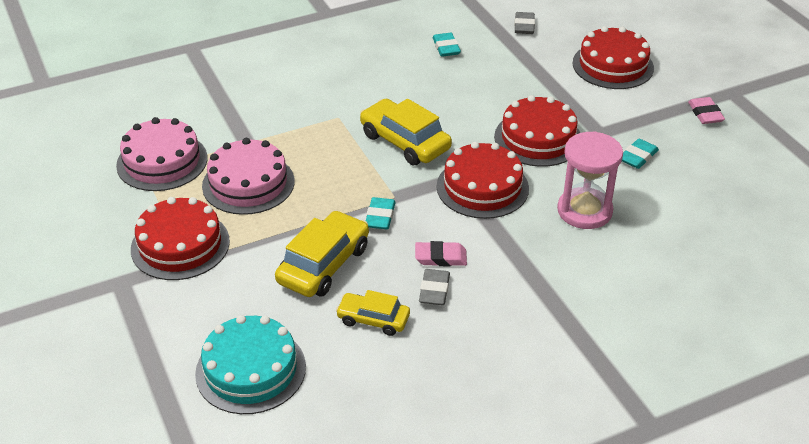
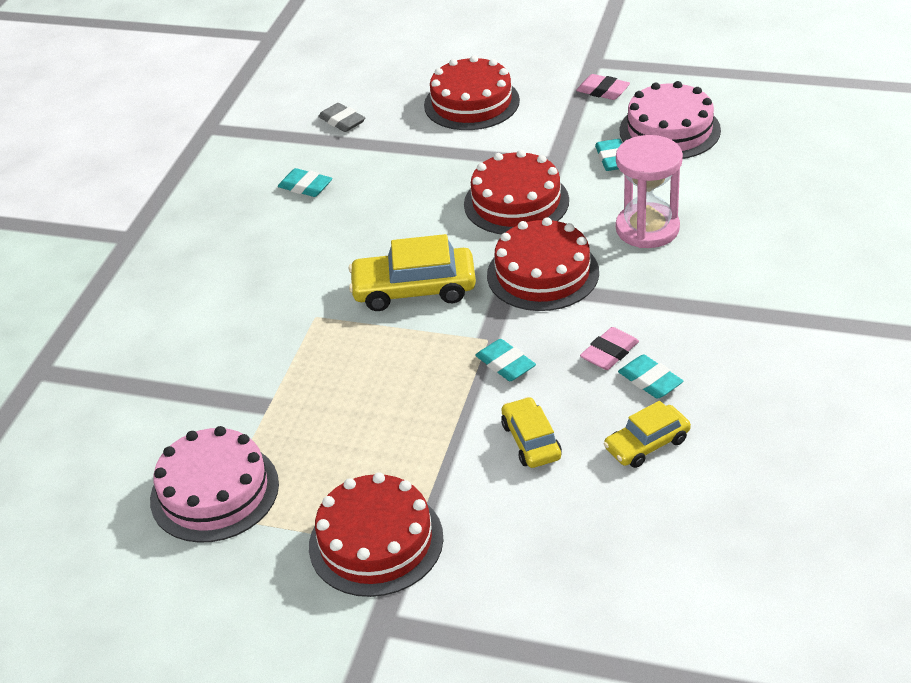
camera: 45 degrees left, 0 degrees up
turquoise cake [195,315,306,414] -> none
pink cake [202,138,295,215] -> pink cake moved to [620,81,721,159]
yellow car [275,211,369,297] -> yellow car [501,397,562,468], size x0.61
grey eraser [419,269,450,305] -> turquoise eraser [618,354,684,399]

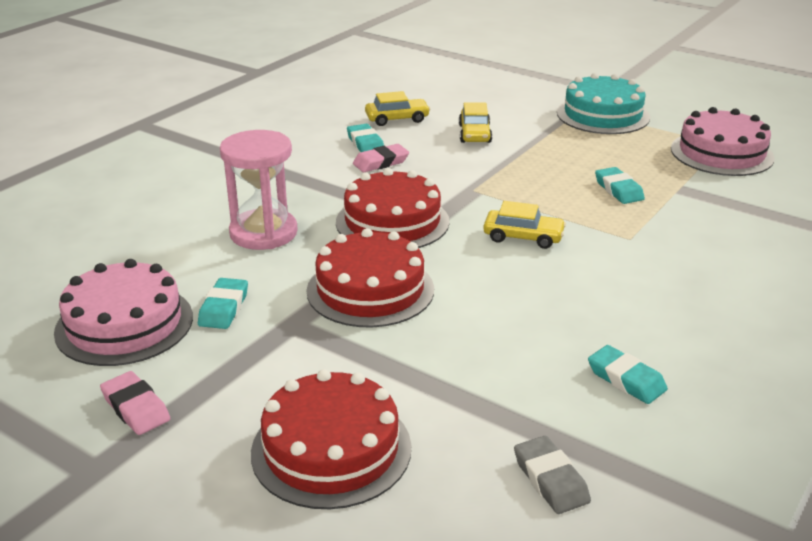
camera: 165 degrees left, 10 degrees down
red cake [309,472,443,597] -> turquoise cake [557,73,650,134]
yellow car [349,234,476,311] -> yellow car [483,201,566,249], size x0.61
turquoise eraser [475,339,536,381] -> turquoise eraser moved to [595,167,645,204]

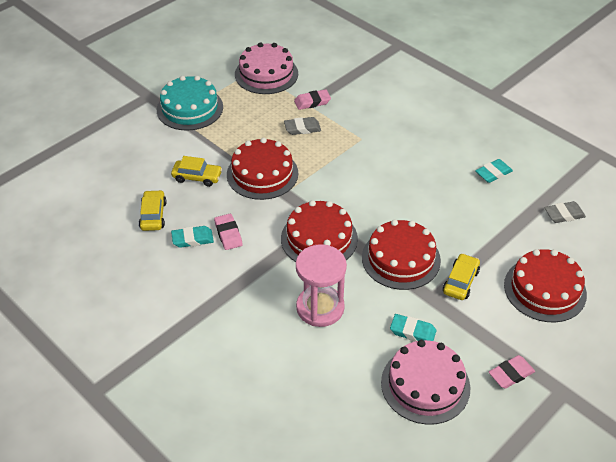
camera: 80 degrees left, 15 degrees up
yellow car [483,201,566,249] -> yellow car moved to [443,253,480,300]
turquoise eraser [595,167,645,204] -> grey eraser [284,117,321,135]
none -> red cake [227,138,298,200]
none -> pink eraser [294,89,331,110]

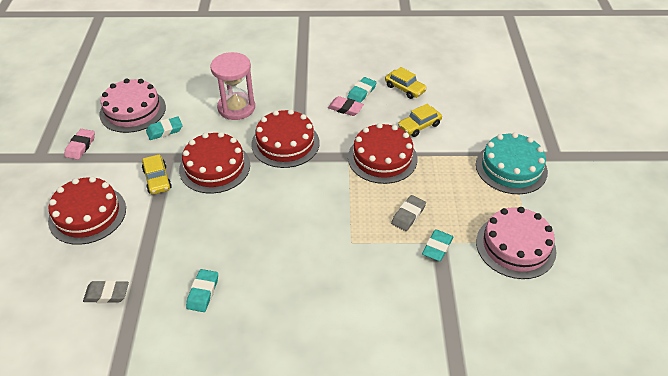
camera: 135 degrees right, 0 degrees up
pink eraser [294,89,331,110] -> turquoise eraser [422,229,453,261]
grey eraser [544,201,586,223] -> grey eraser turned 60 degrees clockwise [83,280,129,303]

